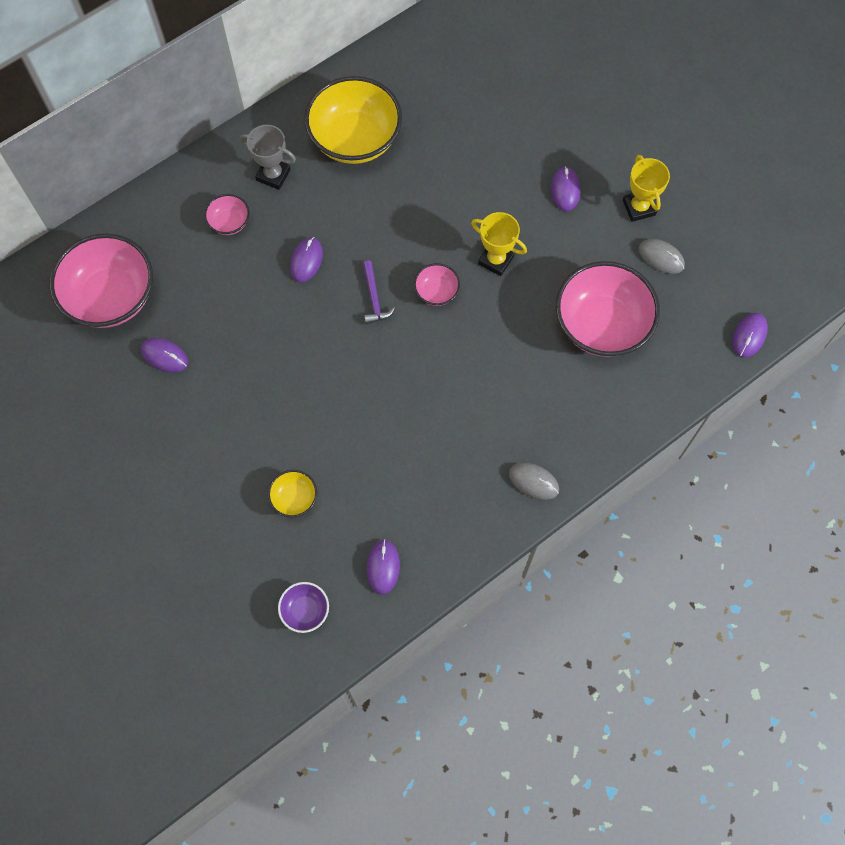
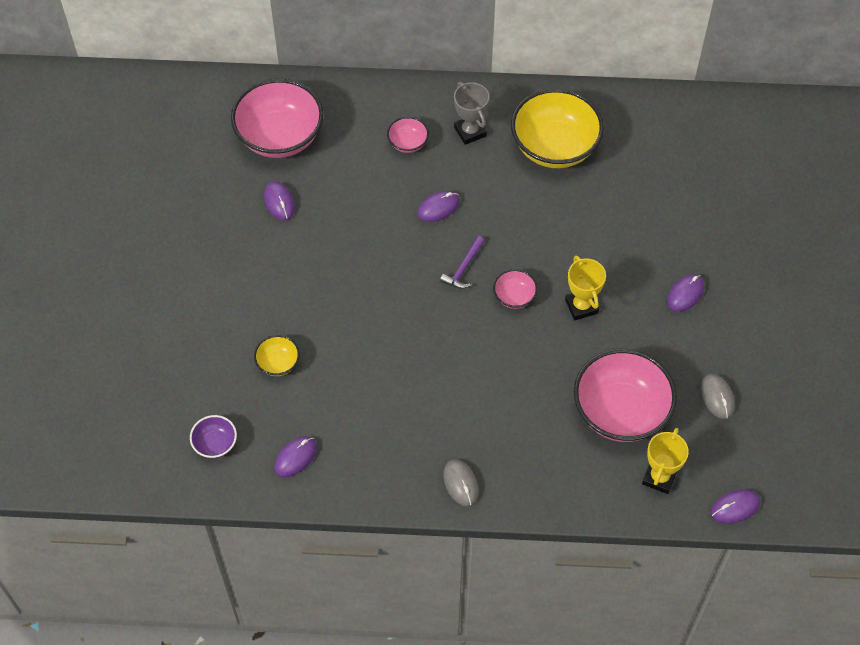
camera: 40 degrees right, 10 degrees down
yellow trophy [623,155,670,222] -> yellow trophy moved to [642,428,689,494]

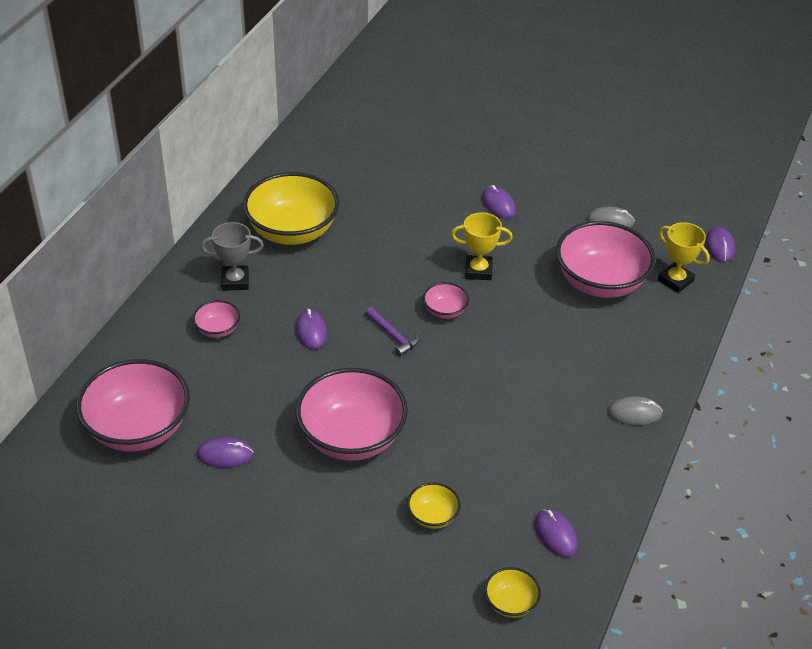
camera: 70 degrees left, 15 degrees down
purple bowl [190,415,237,458] -> yellow bowl [484,567,541,618]
none -> pink bowl [295,368,408,461]

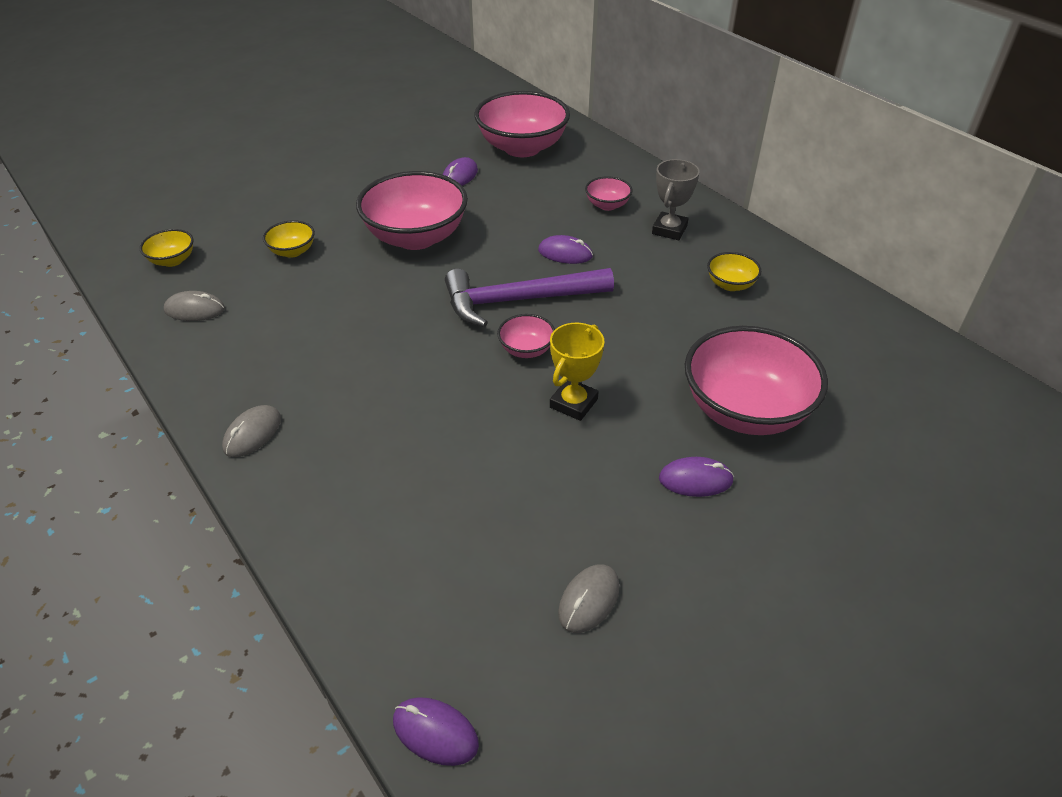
camera: 120 degrees right, 0 degrees up
yellow bowl [243,172,339,245] -> yellow bowl [707,252,761,291], size x0.46
purple hammer [365,307,420,356] -> purple hammer [445,268,614,327], size x2.12
purple mouse [535,509,578,558] -> grey mouse [164,291,225,321]
pink bowl [556,221,656,298] -> pink bowl moved to [685,326,828,435]
yellow trophy [658,222,710,293] -> none

